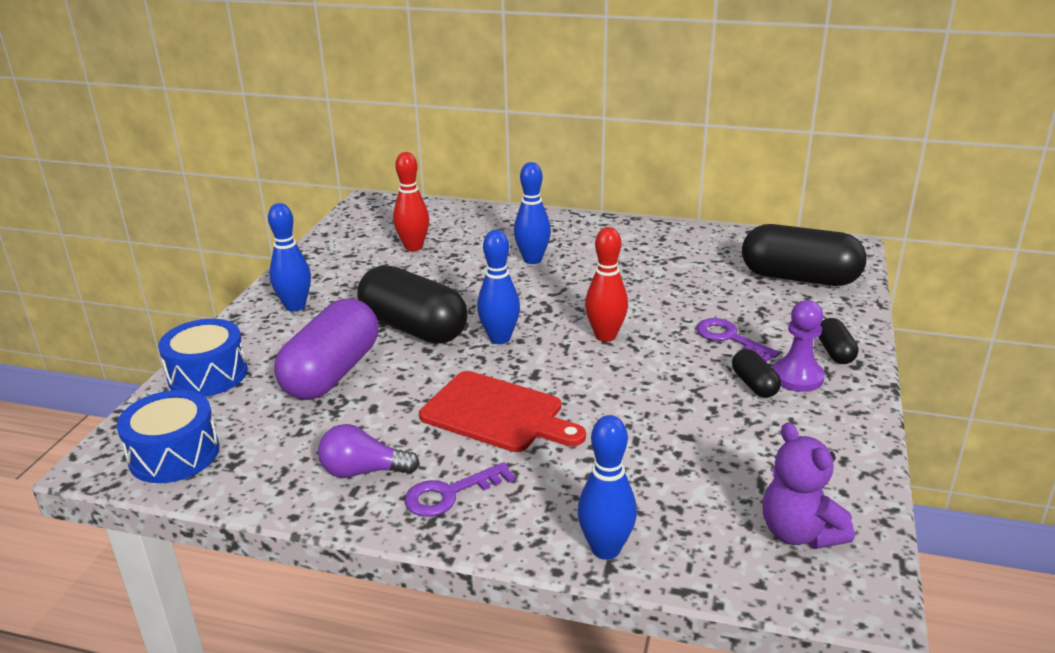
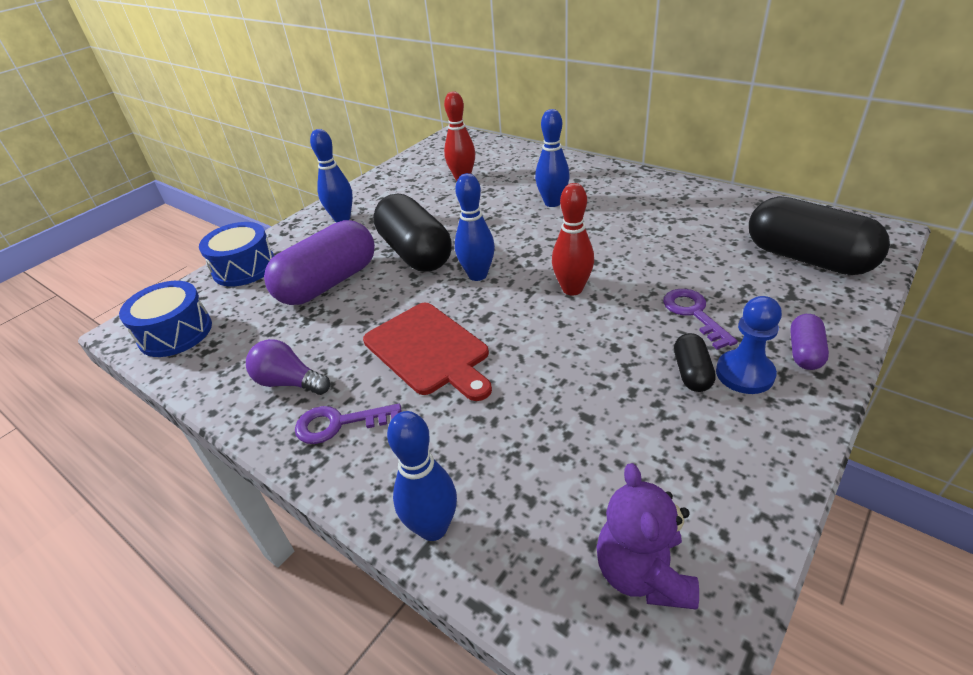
camera: 25 degrees right, 10 degrees up
purple pawn [773,300,825,392] -> blue pawn [716,296,782,394]
black capsule [819,318,858,364] -> purple capsule [790,314,829,370]

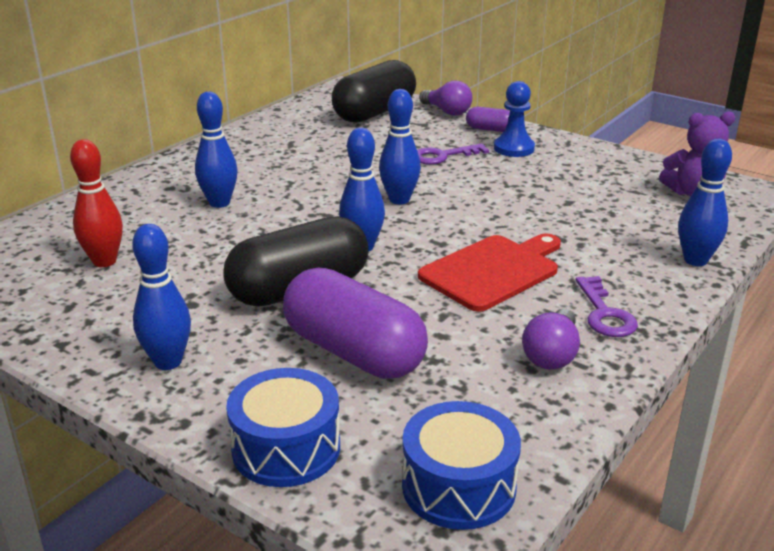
camera: 95 degrees left, 10 degrees down
red bowling pin [552,183,594,295] -> blue bowling pin [379,89,421,205]
black capsule [674,333,716,392] -> none
none -> purple light bulb [419,80,472,116]

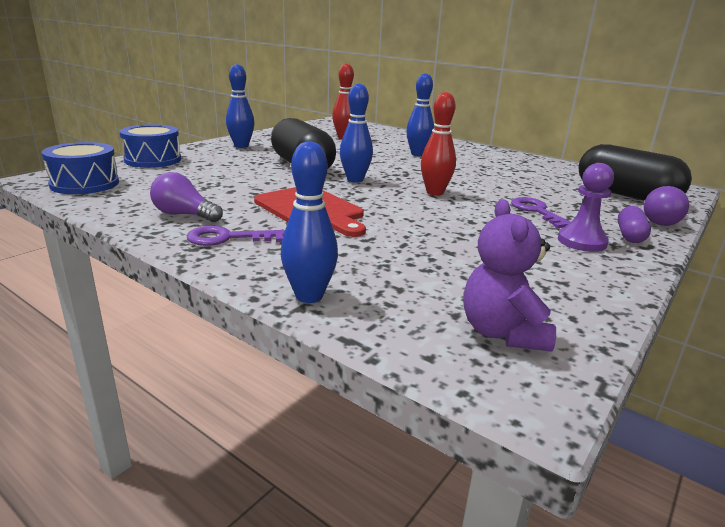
camera: 90 degrees right, 5 degrees down
purple capsule [283,268,428,379] -> none
blue bowling pin [379,89,421,205] -> red bowling pin [421,92,456,195]
blue pawn [494,81,535,157] -> purple pawn [558,163,614,252]

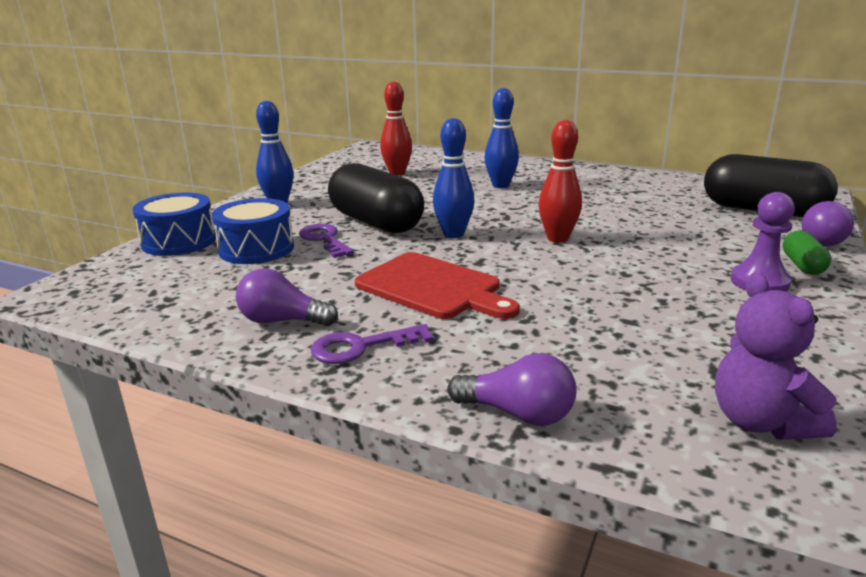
camera: 10 degrees left, 0 degrees up
blue drum [42,142,119,194] -> blue drum moved to [212,198,294,264]
blue bowling pin [281,141,338,303] -> purple light bulb [448,353,576,426]
purple key [511,197,570,228] -> purple key moved to [299,224,354,258]
purple capsule [618,206,651,243] -> green capsule [783,230,831,275]

